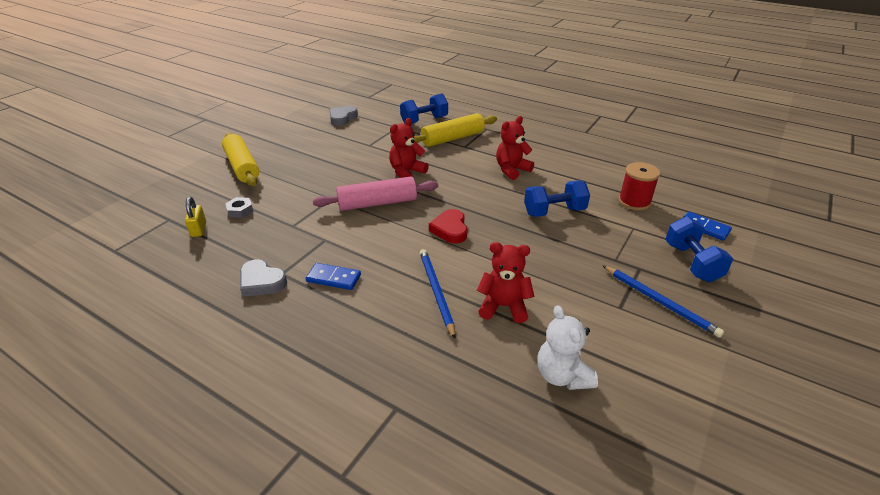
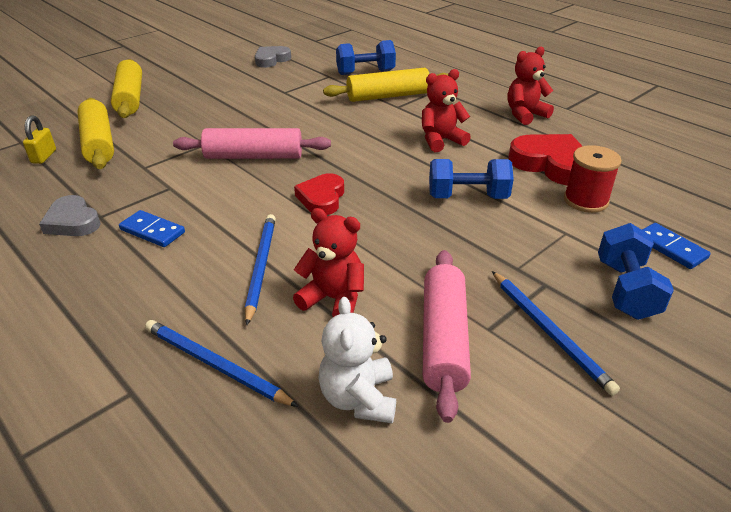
camera: 15 degrees right, 0 degrees up
grey nut [225,197,254,218] -> yellow rolling pin [77,98,114,169]
red teddy bear [389,118,429,178] -> red teddy bear moved to [507,47,554,125]
none -> blue pencil [145,320,299,407]
none -> pink rolling pin [423,250,471,423]
none -> red heart [508,134,582,185]

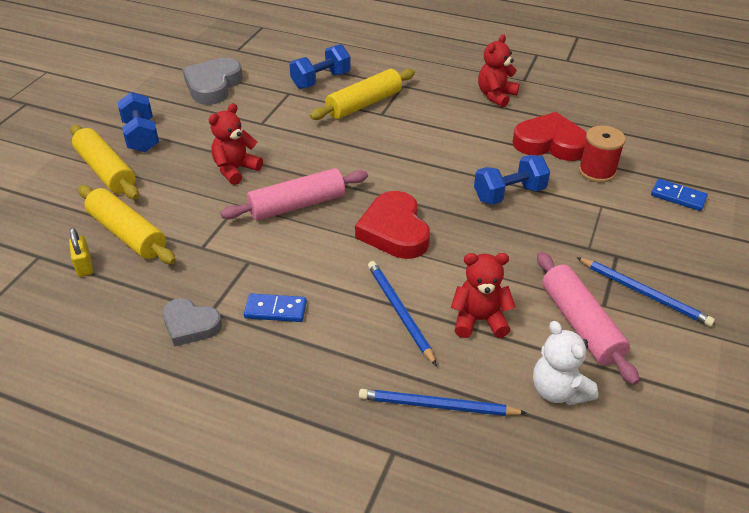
camera: 25 degrees left, 5 degrees up
grey heart [255,46,291,68] -> grey heart [183,58,243,105], size x1.56
red heart [294,173,344,215] -> red heart [355,191,430,259], size x1.56
red teddy bear [422,69,471,152] -> red teddy bear moved to [209,103,263,185]
blue dumbbell [598,223,674,320] -> blue dumbbell moved to [117,92,159,152]

